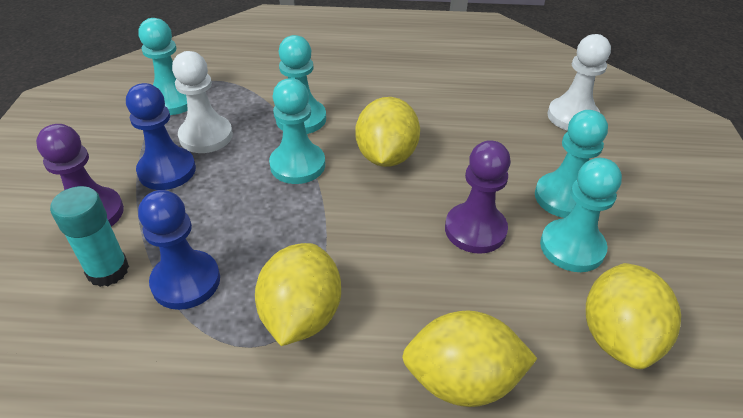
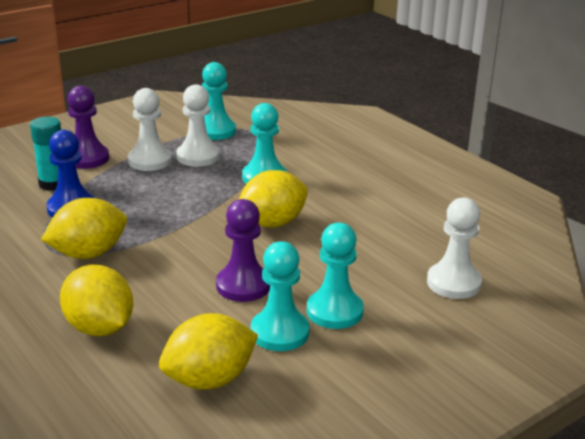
camera: 50 degrees right, 15 degrees down
blue pawn [126,83,196,190] -> white pawn [128,88,172,171]
turquoise pawn [269,78,325,184] -> none

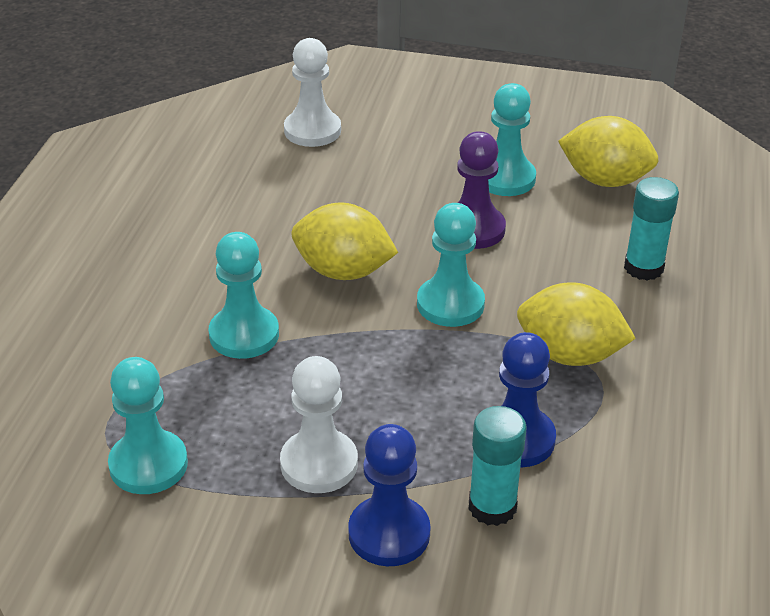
camera: 130 degrees left, 10 degrees up
yellow lemon [60,265,133,336] -> turquoise glue stick [624,177,679,280]
purple pawn [68,86,109,169] -> blue pawn [348,424,431,566]
white pawn [176,84,220,167] -> none
turquoise pawn [307,223,364,329] -> turquoise pawn moved to [417,203,485,327]

